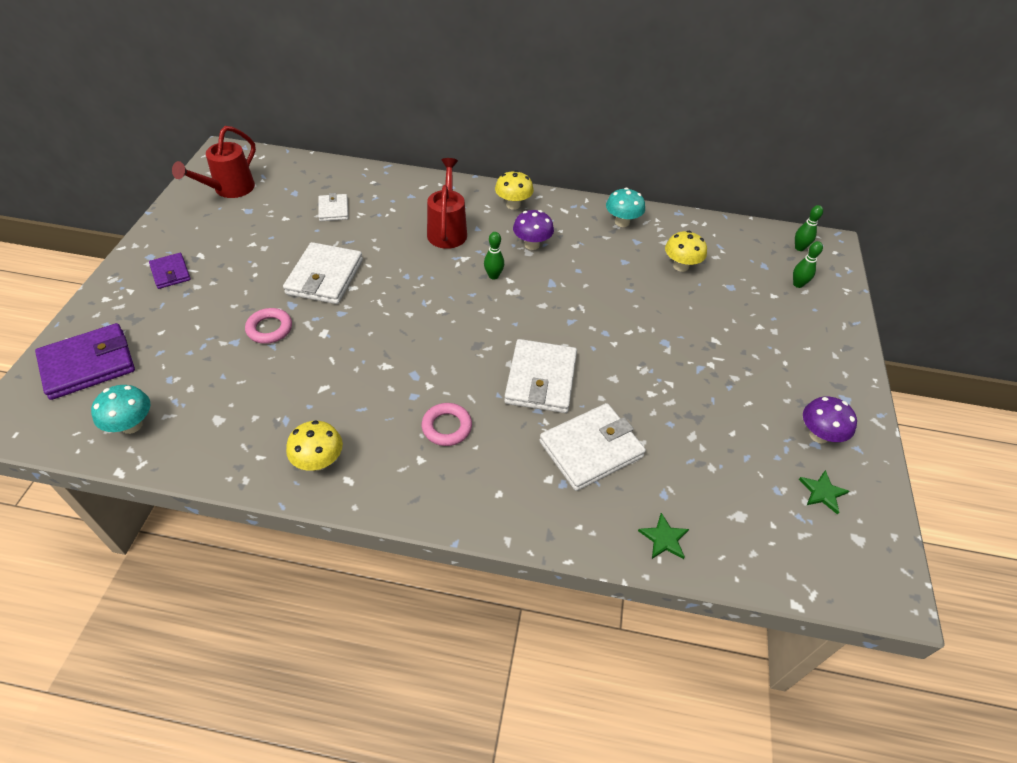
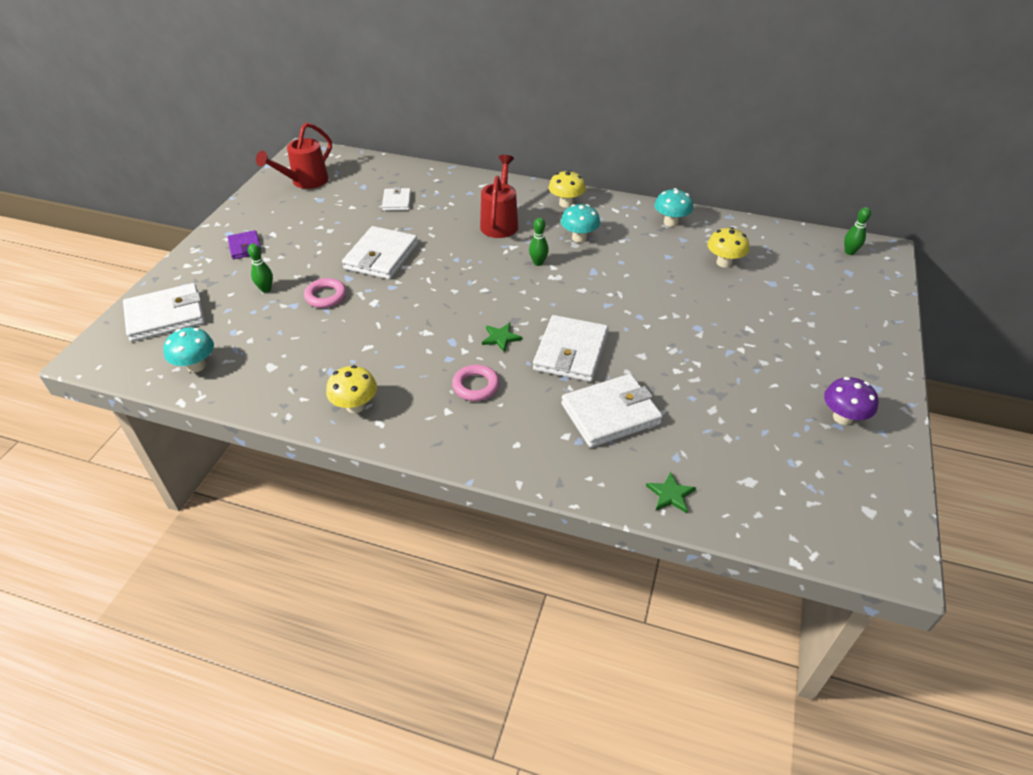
camera: 10 degrees right, 5 degrees down
purple wallet [35,323,135,400] -> white wallet [123,283,205,342]
purple mushroom [513,210,554,250] -> turquoise mushroom [561,204,600,243]
green bowling pin [793,241,823,288] -> green bowling pin moved to [248,243,273,293]
green star [799,470,849,515] -> green star moved to [482,323,522,352]

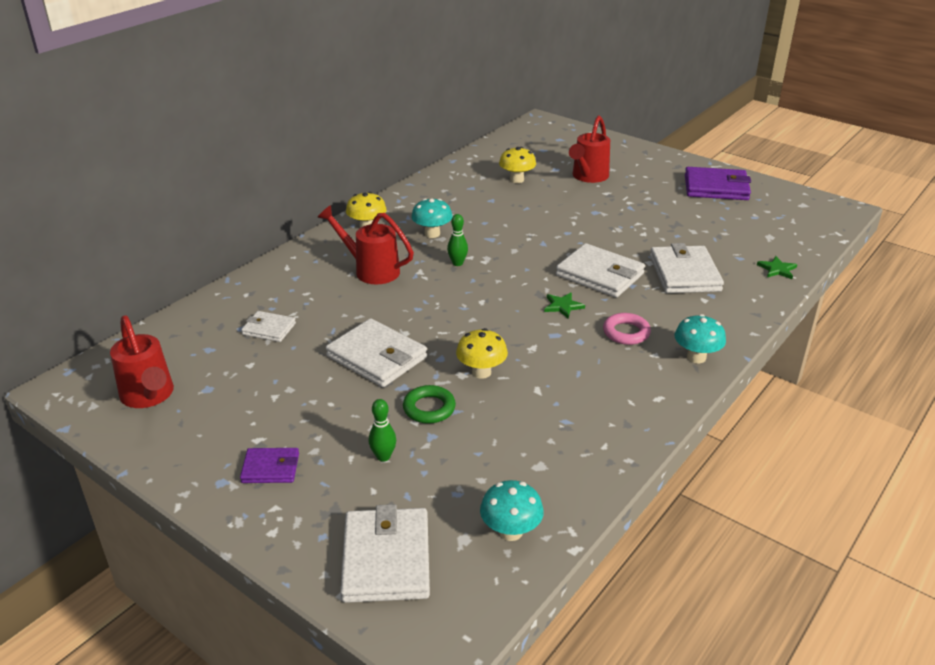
camera: 70 degrees left, 10 degrees down
pink ring [304,278,347,308] -> green ring [403,385,456,424]
yellow mushroom [326,365,377,413] -> yellow mushroom moved to [456,328,508,379]
turquoise mushroom [654,188,693,227] -> turquoise mushroom moved to [675,314,726,363]
purple mushroom [824,377,878,425] -> purple wallet [685,167,751,200]
green bowling pin [844,207,871,255] -> none
none -> red watering can [569,116,610,183]

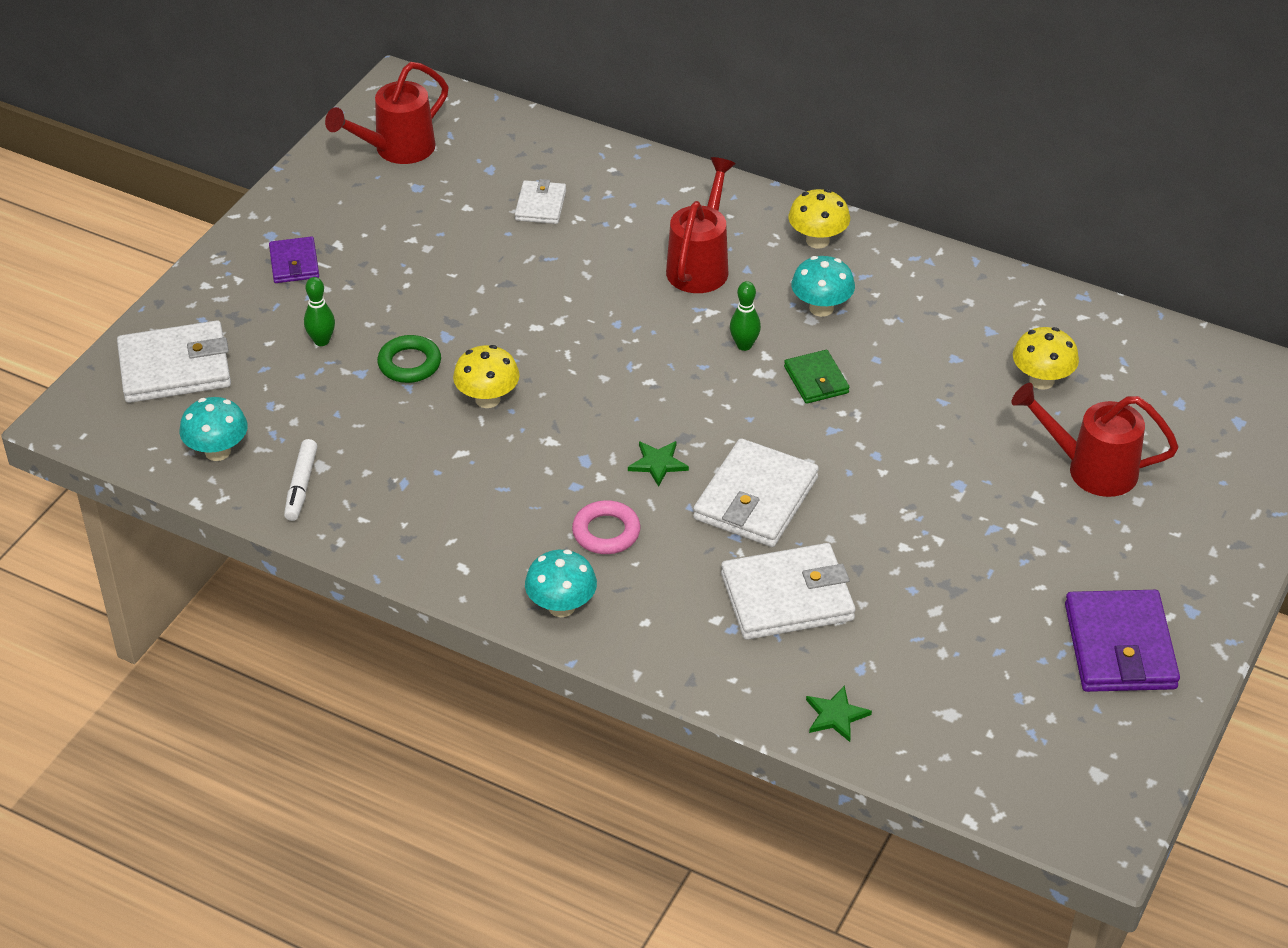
camera: 80 degrees right, 10 degrees up
white wallet [326,318,427,387] -> none
none -> white marker [284,439,317,521]
none -> green wallet [784,350,850,404]

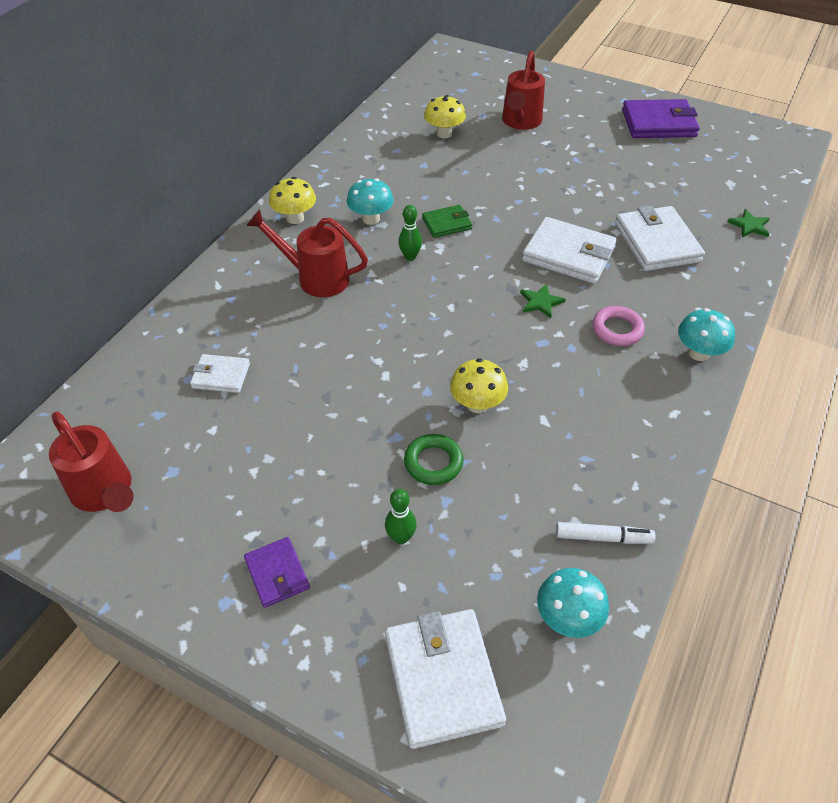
camera: 90 degrees left, 5 degrees up
purple wallet [269,236,319,283] -> purple wallet turned 75 degrees clockwise [244,537,310,608]

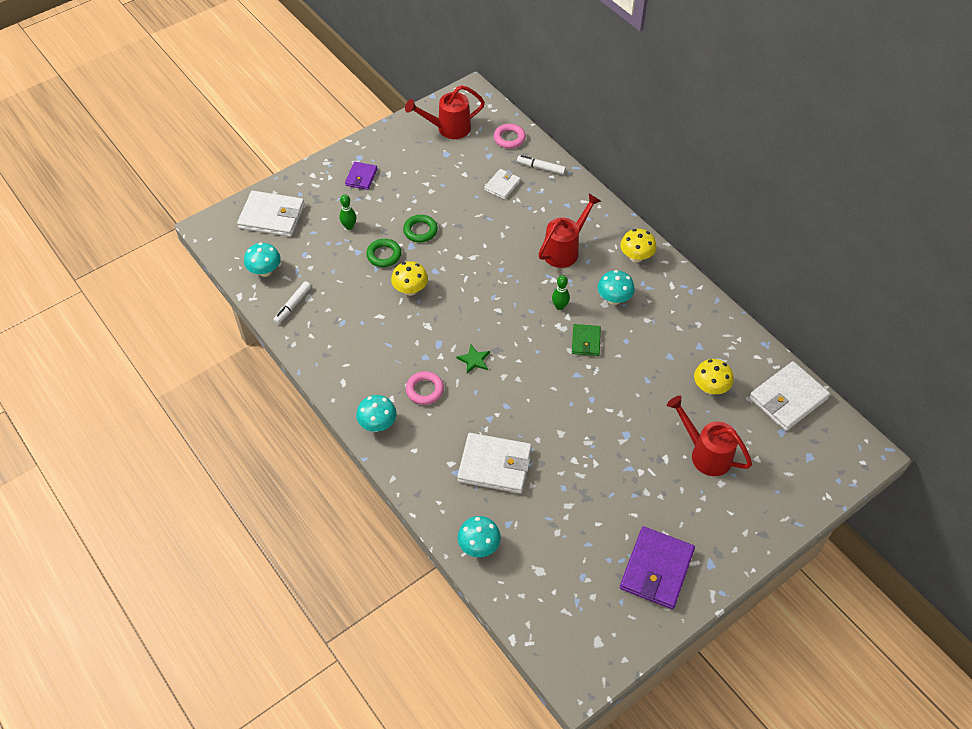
camera: 115 degrees right, 5 degrees up
purple wallet [244,537,310,608] -> purple wallet turned 75 degrees counterclockwise [345,162,377,190]
white wallet [522,217,617,284] -> white wallet moved to [749,361,830,431]
green star [727,209,770,238] -> turquoise mushroom [458,516,501,557]
none -> green ring [403,215,438,242]
none -> pink ring [494,124,526,149]
none -> white marker [517,155,566,175]

